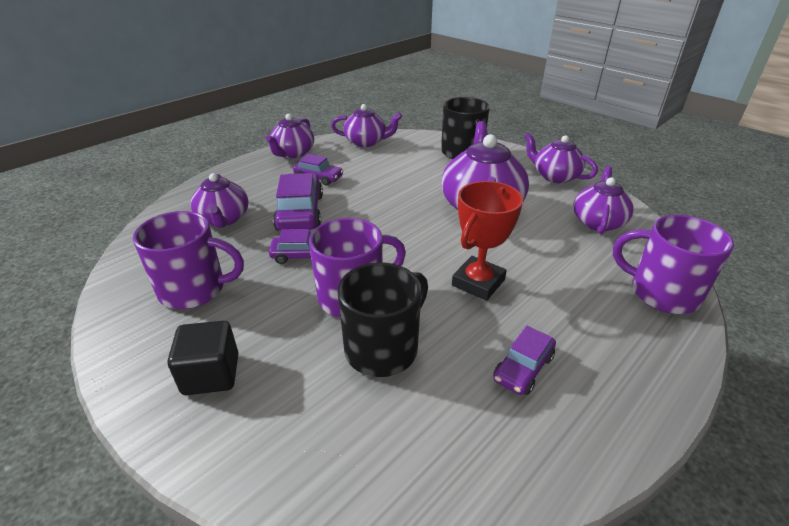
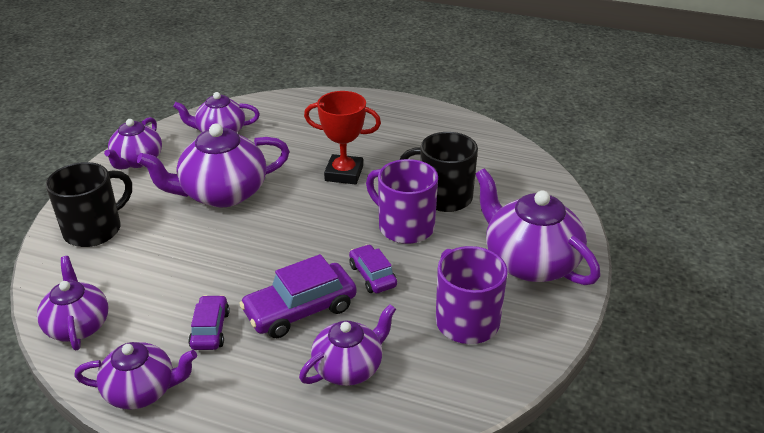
camera: 115 degrees left, 0 degrees up
black cube [168,321,239,395] -> purple teapot [475,168,600,285]
purple car [493,326,556,395] -> none
purple mug [613,215,734,314] -> none

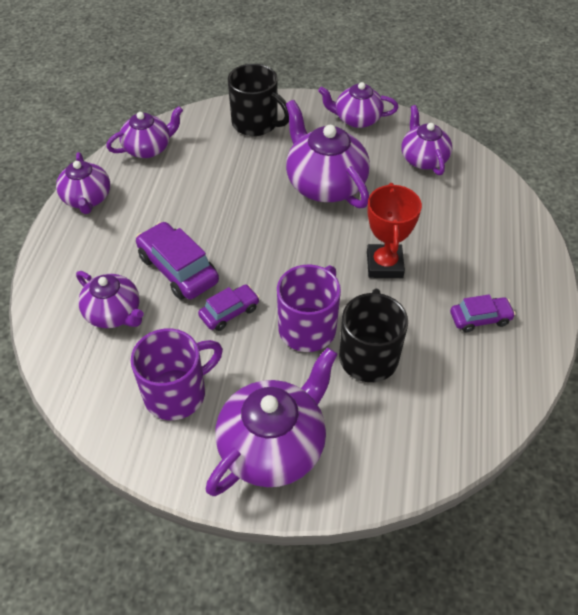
camera: 80 degrees right, 15 degrees up
purple car [188,295,230,350] -> purple car moved to [450,294,516,332]

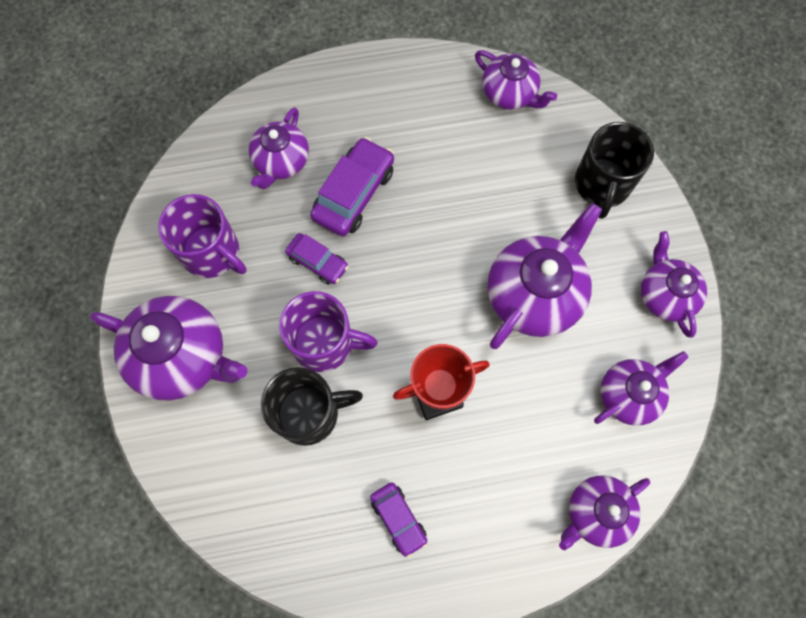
camera: 70 degrees right, 20 degrees up
purple teapot [56,152,110,214] -> purple teapot moved to [559,476,650,550]

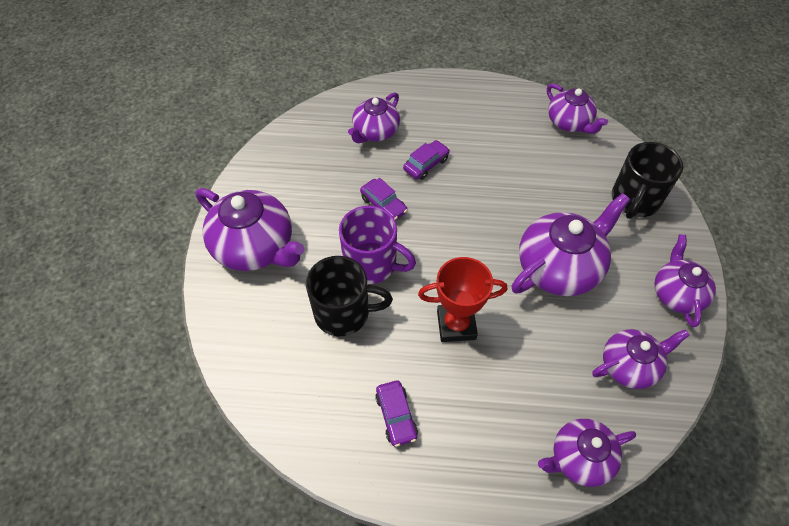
camera: 15 degrees right, 15 degrees down
purple mug [158,194,246,278] -> none
purple car [310,137,394,236] -> purple car [403,140,450,180], size x0.60

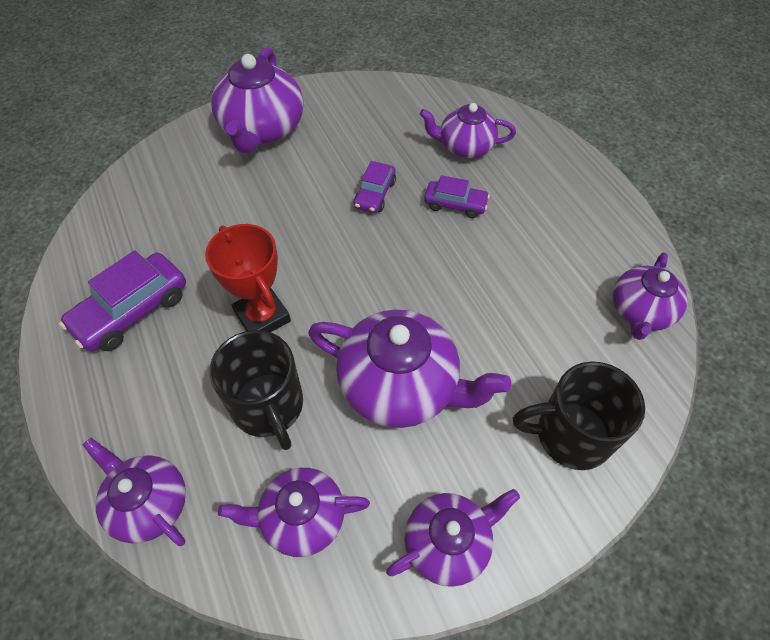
camera: 60 degrees right, 0 degrees up
black mug [306,256,393,336] -> black mug moved to [209,330,303,450]
purple mug [339,206,416,284] -> none
purple car [375,380,418,447] -> purple car [59,250,186,352], size x1.66
purple teapot [592,329,690,389] -> purple teapot turned 135 degrees clockwise [218,468,370,557]

